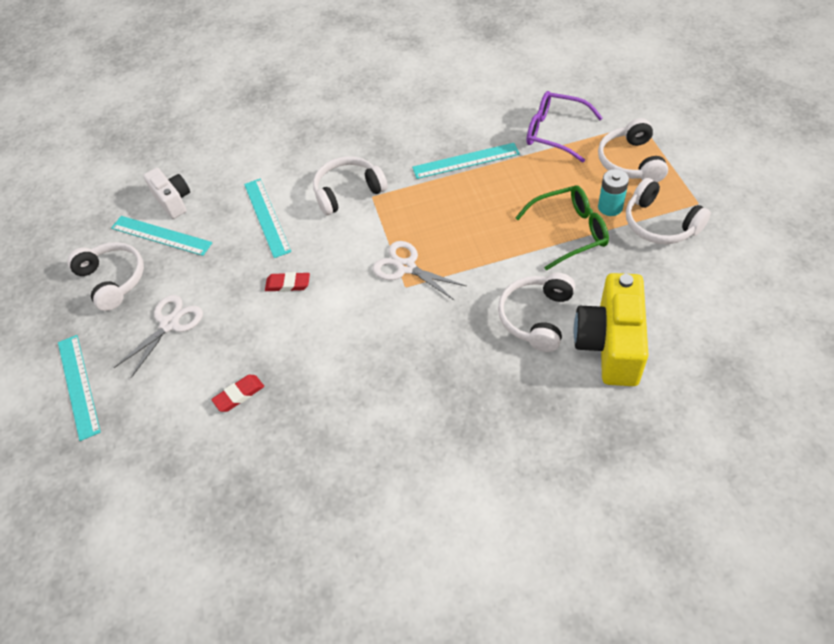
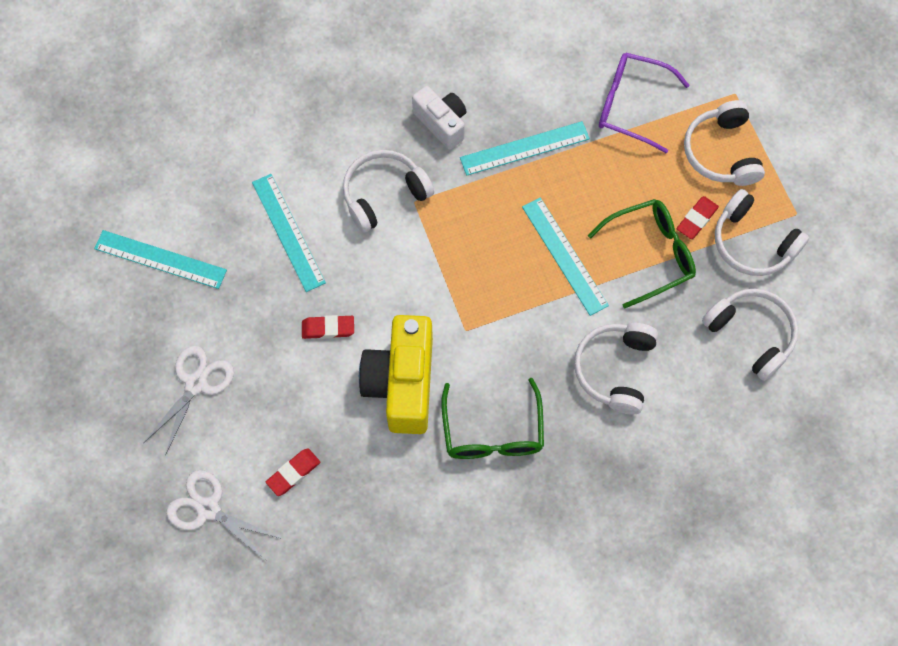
camera: 10 degrees left, 15 degrees up
turquoise ruler [58,335,101,441] -> turquoise ruler moved to [522,197,609,316]
white headphones [67,242,144,311] -> white headphones moved to [702,289,798,381]
white camera [143,168,190,219] -> white camera moved to [412,86,466,150]
white scissors [372,241,466,301] -> white scissors moved to [166,470,282,560]
yellow camera [574,273,649,386] -> yellow camera moved to [359,315,433,434]
turquoise battery [598,169,629,216] -> red eraser [677,196,719,239]
none -> green glasses [441,378,544,459]

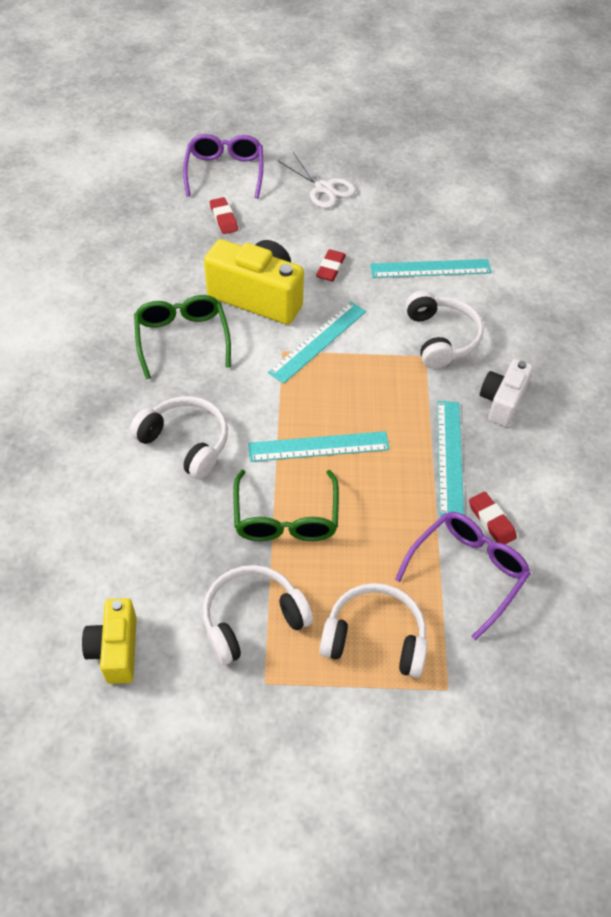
camera: 110 degrees right, 15 degrees down
turquoise ruler [94,230,227,289] -> turquoise ruler moved to [268,301,366,384]
white scissors [166,470,282,560] -> purple glasses [183,134,263,198]
white camera [412,86,466,150] -> white camera turned 135 degrees clockwise [480,359,533,427]
green glasses [441,378,544,459] -> green glasses turned 60 degrees clockwise [134,295,231,379]
red eraser [677,196,719,239] -> red eraser moved to [469,492,517,544]
white headphones [702,289,798,381] -> none
none -> yellow camera [82,598,137,684]

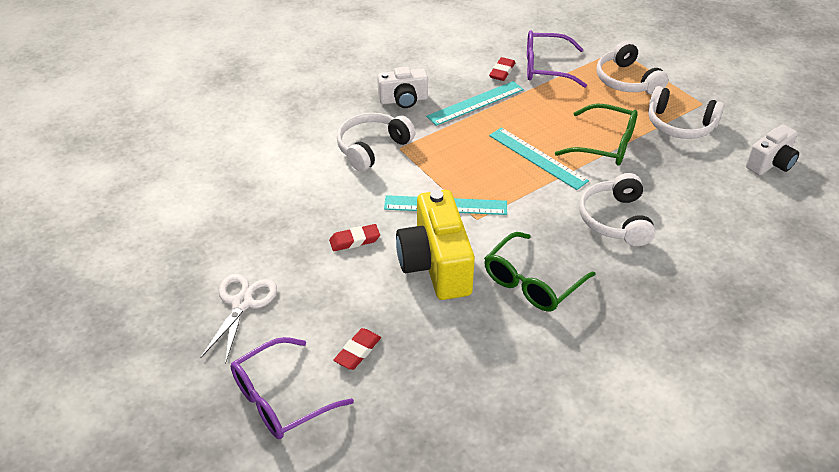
camera: 125 degrees left, 10 degrees down
yellow camera [82,598,137,684] -> white camera [746,124,799,175]
green glasses [233,470,339,541] -> green glasses turned 60 degrees clockwise [555,103,638,165]
turquoise ruler [370,259,492,278] -> none

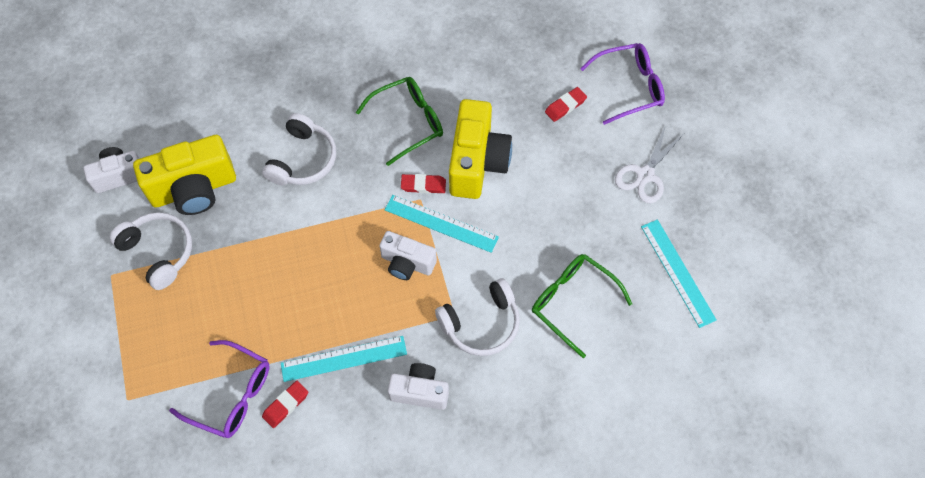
camera: 160 degrees left, 20 degrees up
red eraser [329,224,380,251] -> red eraser moved to [401,174,446,194]
turquoise ruler [489,127,589,190] -> turquoise ruler moved to [641,220,717,328]
green glasses [555,103,638,165] -> green glasses moved to [532,254,632,358]
white headphones [596,41,669,95] -> none
none -> yellow camera [133,135,236,215]
none -> white camera [380,231,437,280]

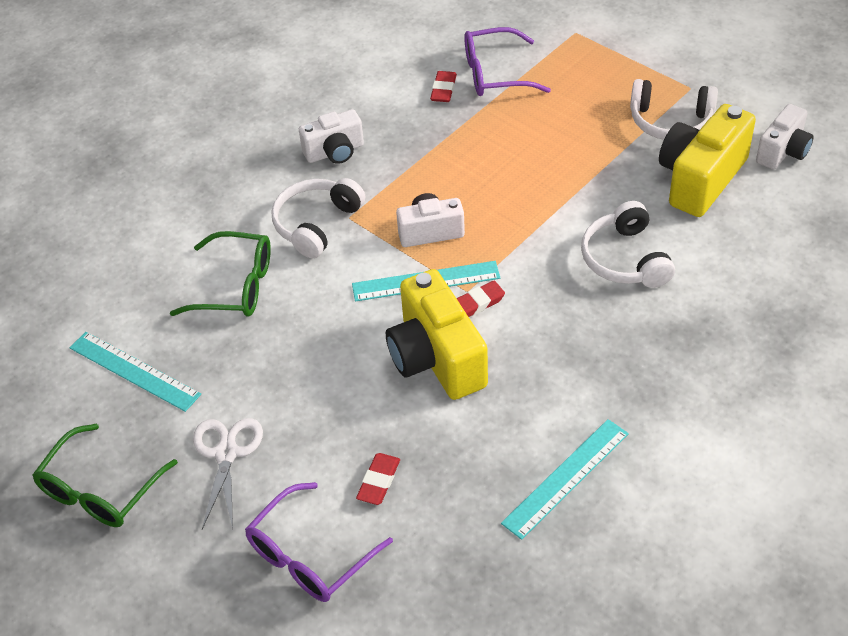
camera: 150 degrees right, 15 degrees down
turquoise ruler [281,336,407,382] -> turquoise ruler moved to [501,419,629,540]
green glasses [356,77,443,166] -> green glasses moved to [32,424,178,527]

